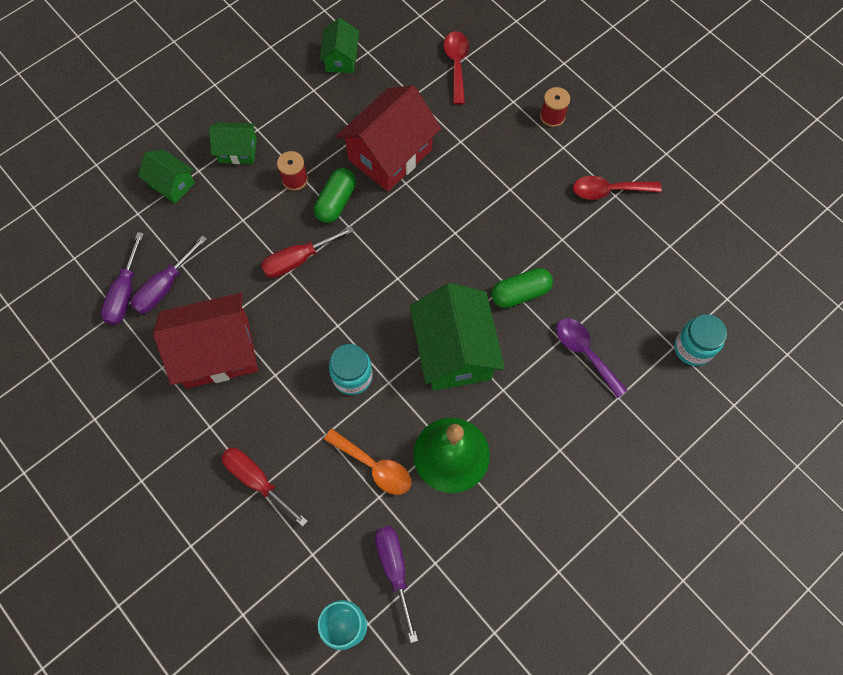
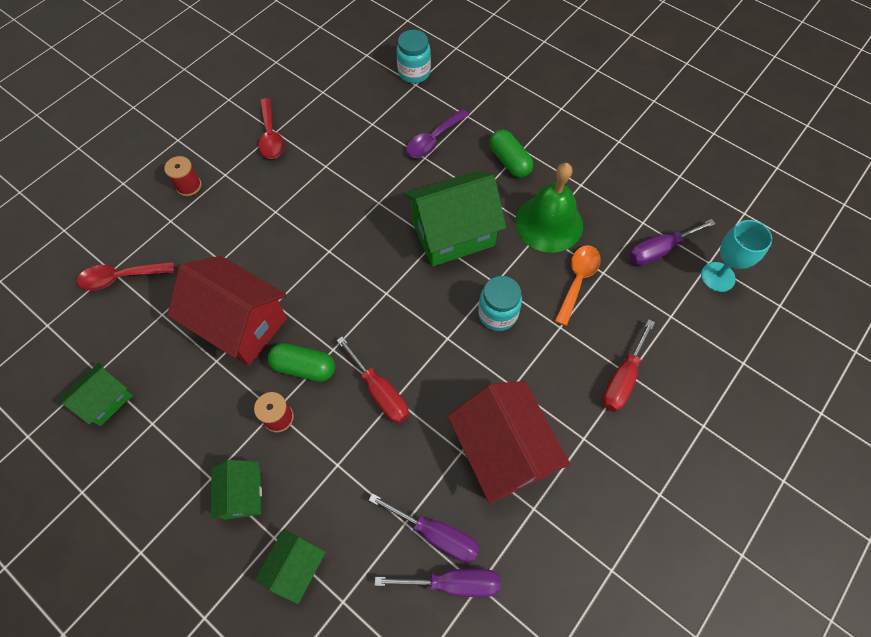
camera: 100 degrees left, 5 degrees down
green house [320,18,359,73] -> green house turned 45 degrees counterclockwise [61,363,133,426]
green capsule [492,268,553,308] -> green capsule moved to [489,130,533,178]

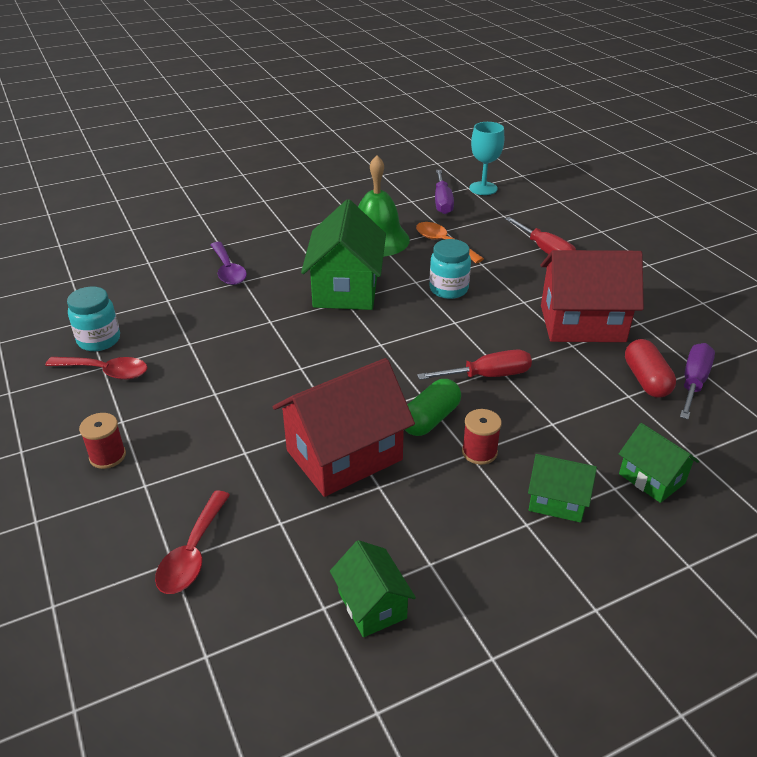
camera: 65 degrees left, 25 degrees down
purple screwdriver [369,493,480,563] -> red capsule [625,339,676,398]
turquoise jar [397,30,431,83] -> turquoise jar moved to [67,287,120,351]
green capsule [489,130,533,178] -> none

